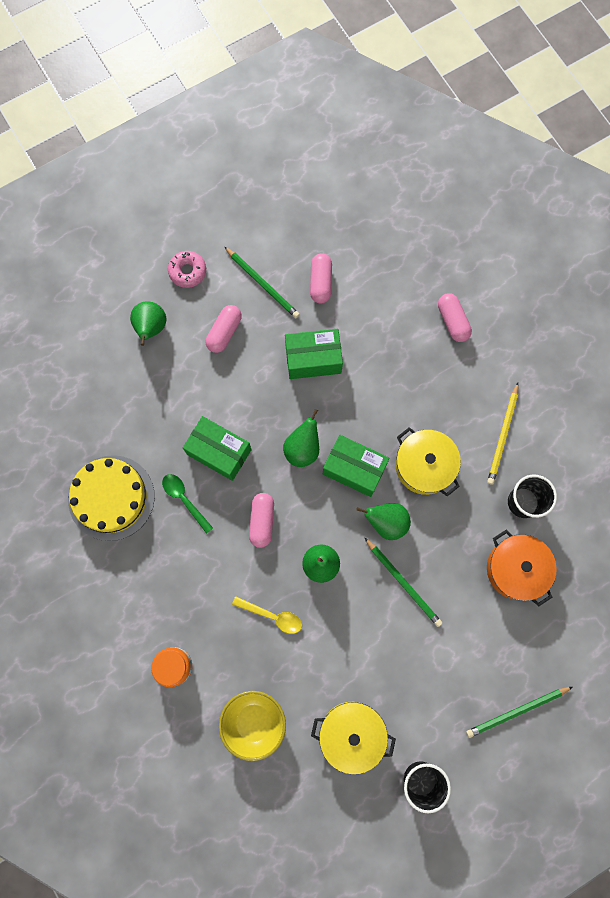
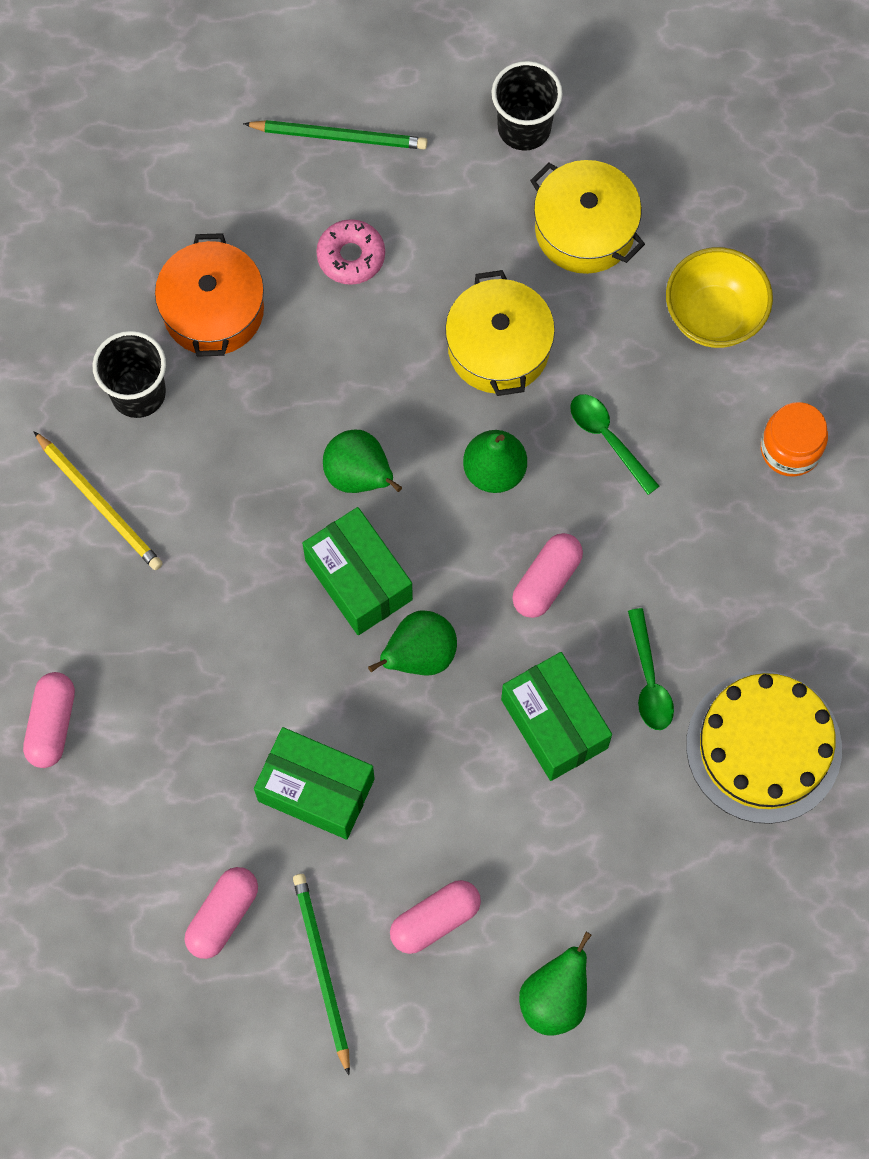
camera: 150 degrees left, 5 degrees down
pink donut [168,251,206,288] -> pink donut moved to [316,219,385,285]
yellow spoon [232,596,302,634] -> green spoon [570,394,659,495]
green pencil [365,538,442,627] -> none
yellow pot [396,427,461,497] -> yellow pot moved to [445,270,555,396]
yellow pencil [487,383,518,485] -> yellow pencil turned 90 degrees clockwise [33,431,163,570]

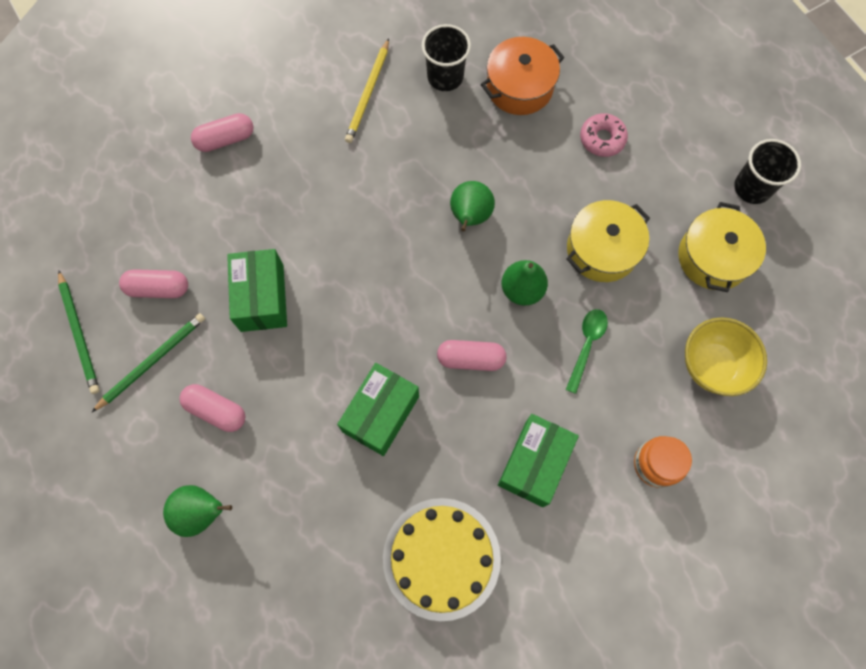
camera: 60 degrees right, 0 degrees up
green pencil [243,120,427,149] -> green pencil moved to [58,270,100,394]
green box [302,507,413,635] -> green box moved to [498,414,579,507]
green pear [368,610,457,675] -> none
green spoon [628,608,674,730] -> none

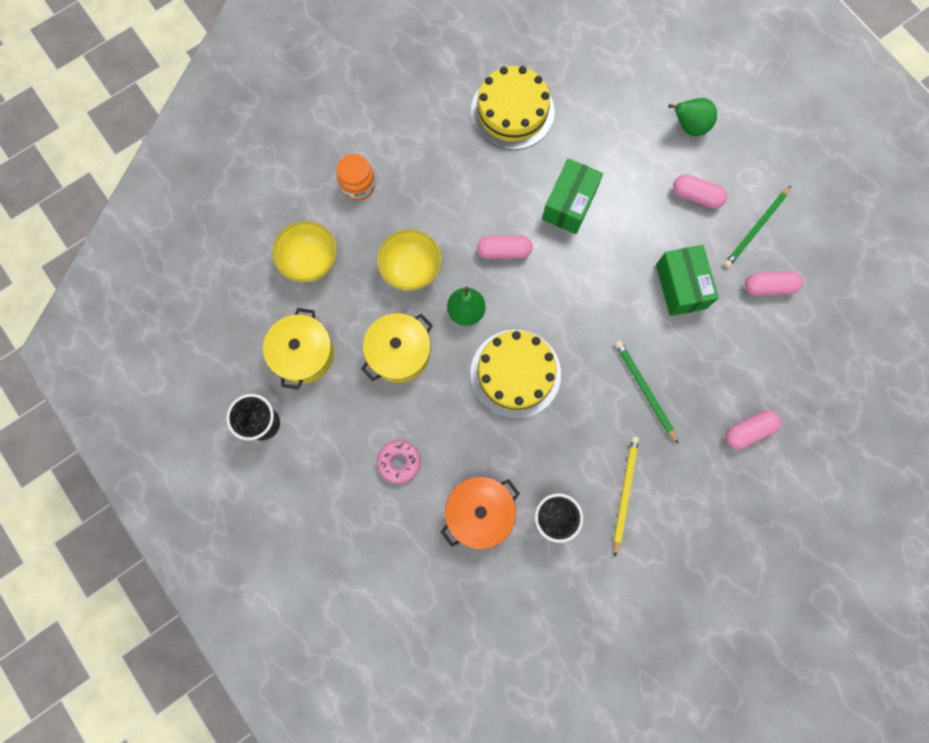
camera: 175 degrees right, 5 degrees up
green pencil [58,270,100,394] -> green pencil moved to [615,340,678,444]
green pear [450,181,495,231] -> yellow cake [470,330,561,419]
green box [498,414,579,507] -> none
green spoon [566,309,608,394] -> yellow bowl [377,229,442,291]

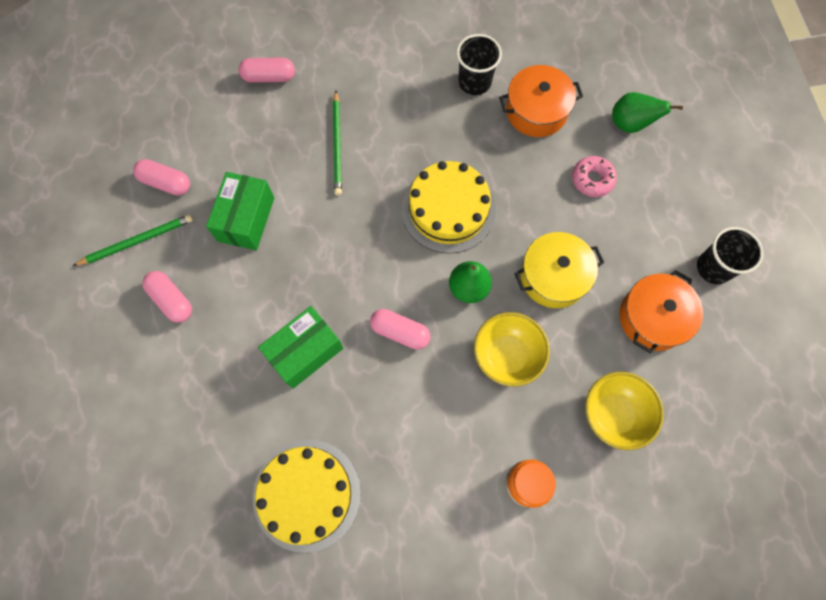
camera: 155 degrees left, 5 degrees down
yellow pot [263,308,334,390] -> orange pot [620,270,703,353]
yellow pencil [614,436,639,556] -> none
green pear [668,98,717,136] -> green pear moved to [612,92,683,133]

